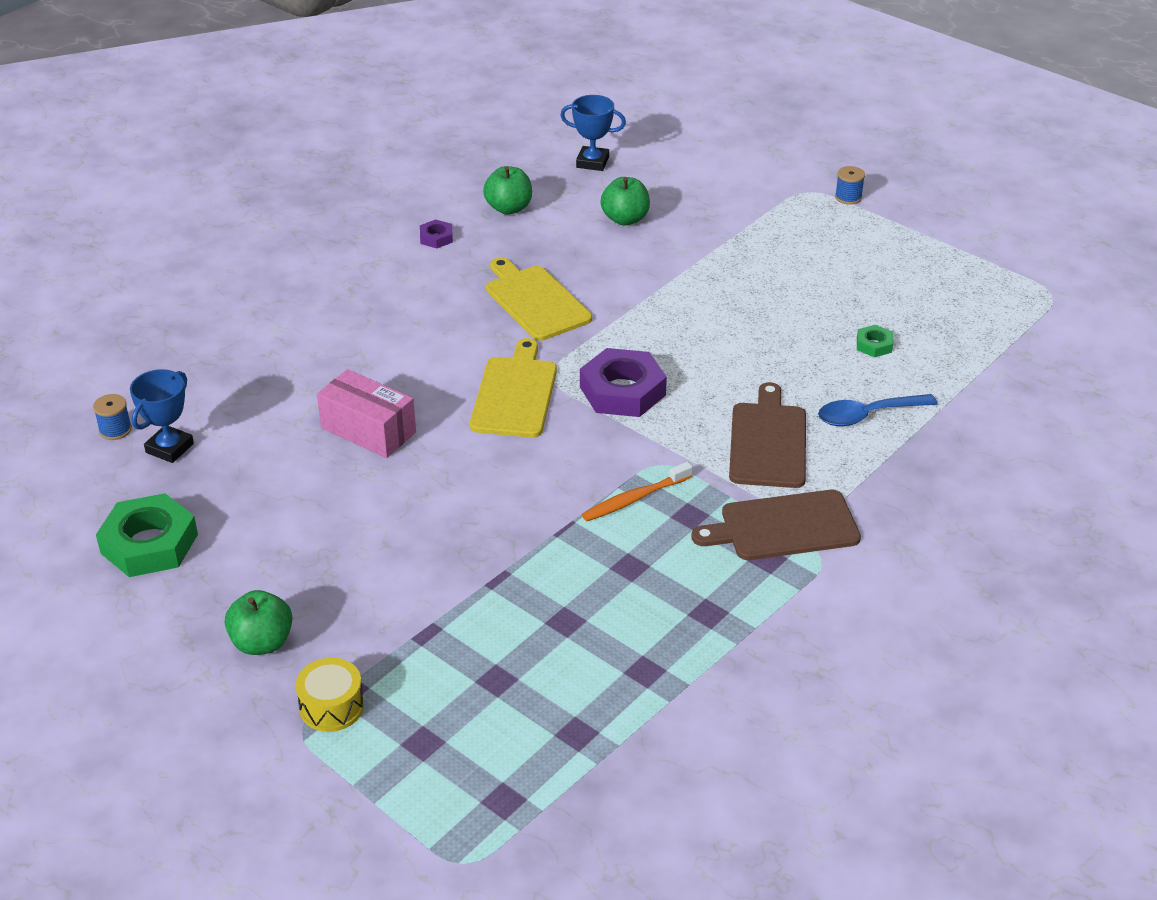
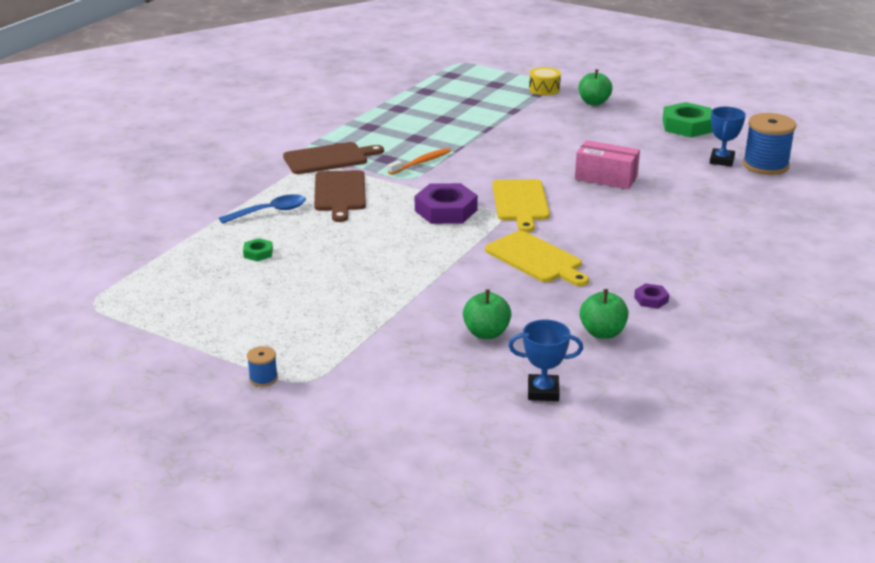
camera: 170 degrees right, 10 degrees down
blue spool [93,394,132,440] -> blue spool [743,113,796,175], size x2.15

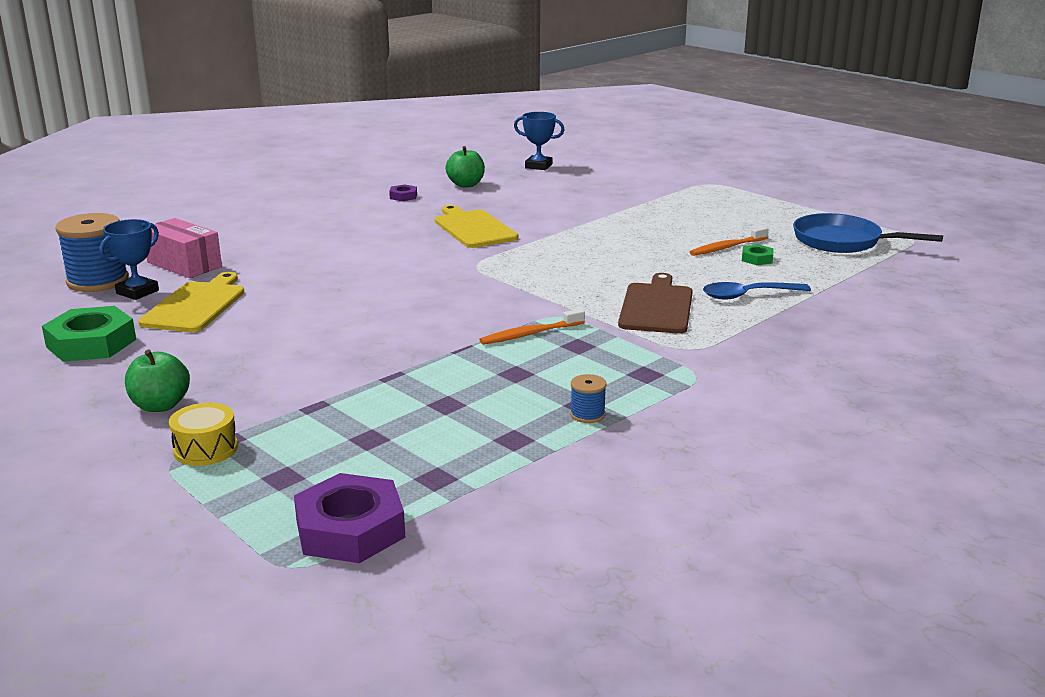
camera: 165 degrees left, 5 degrees down
blue spool [247,346,278,387] -> blue spool moved to [570,374,607,423]
brown cutting board [283,142,384,174] -> none
purple nut [415,183,478,224] -> purple nut moved to [294,473,405,563]
green apple [463,289,511,339] -> none
yellow cutting board [492,179,550,233] -> yellow cutting board moved to [138,272,244,332]
pink box [575,140,640,189] -> pink box moved to [147,218,222,278]
none -> orange toothbrush [690,226,769,256]
none -> blue pan [793,213,943,253]

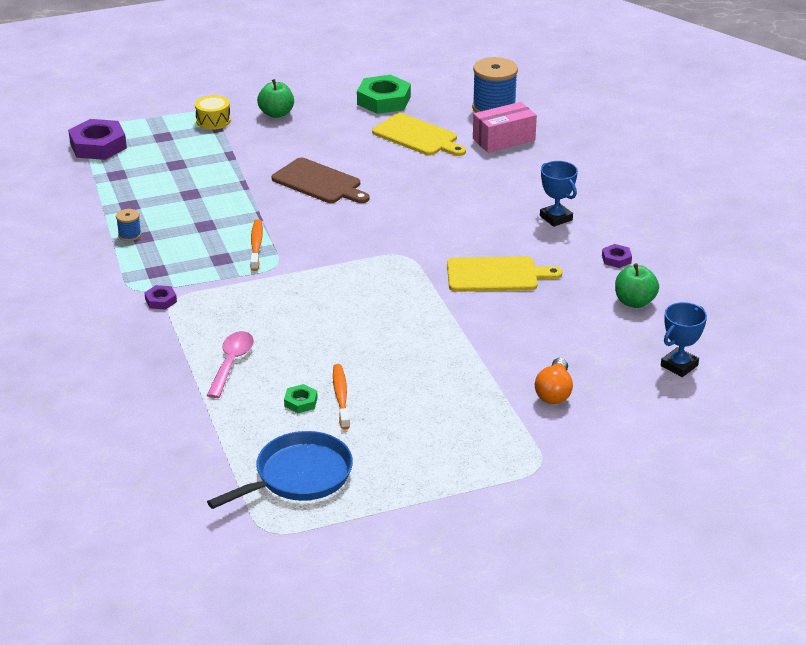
camera: 115 degrees right, 10 degrees up
blue trophy [99,219,159,300] -> blue trophy moved to [540,161,578,227]
brown cutting board [618,273,693,334] -> brown cutting board moved to [272,158,369,203]
blue spoon [703,282,811,300] -> pink spoon [207,331,254,398]
none -> purple nut [145,285,177,310]
none -> orange light bulb [535,358,573,404]

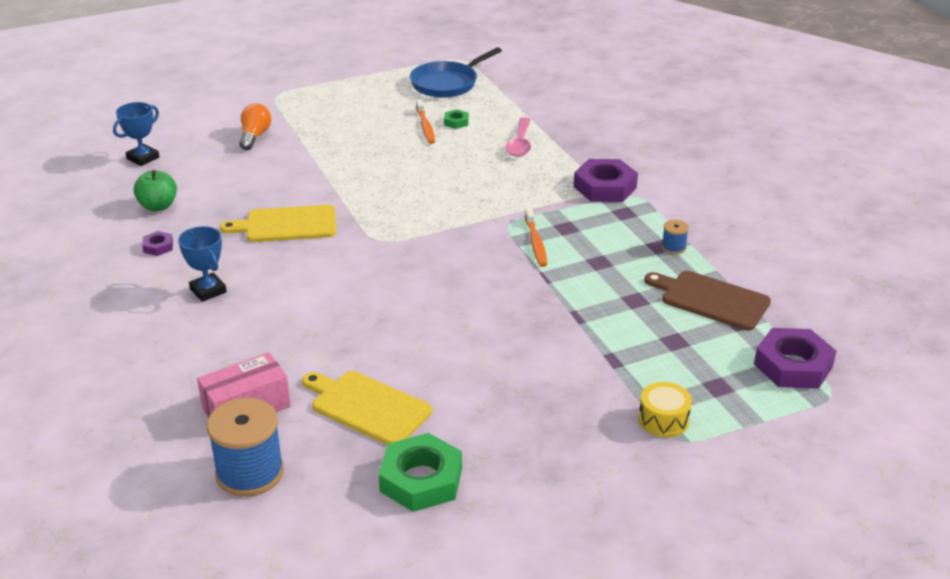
camera: 175 degrees right, 0 degrees up
purple nut [145,285,177,310] -> purple nut [574,159,638,202], size x2.09
green apple [257,79,294,118] -> none
brown cutting board [272,158,369,203] -> brown cutting board moved to [644,271,771,330]

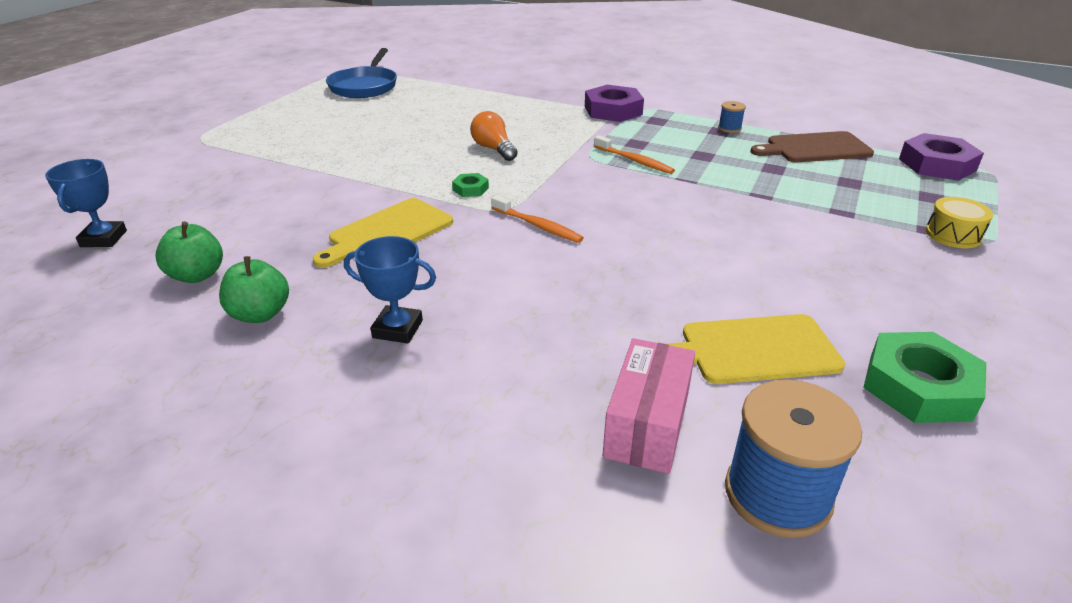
camera: 40 degrees left, 0 degrees up
purple nut [142,231,173,256] -> green apple [219,256,289,323]
orange light bulb [239,103,271,150] -> orange light bulb moved to [470,111,518,161]
orange toothbrush [416,99,435,144] -> orange toothbrush moved to [491,195,584,243]
green nut [444,109,469,129] -> green nut moved to [452,173,489,197]
pink spoon [506,118,531,157] -> none

